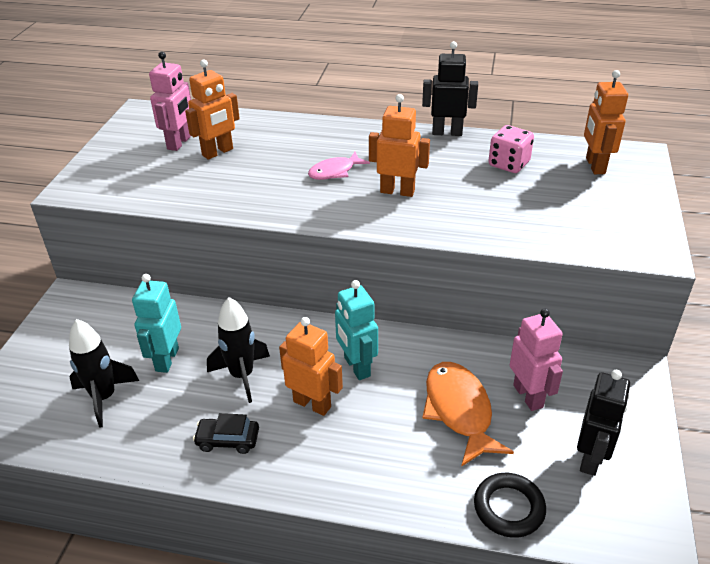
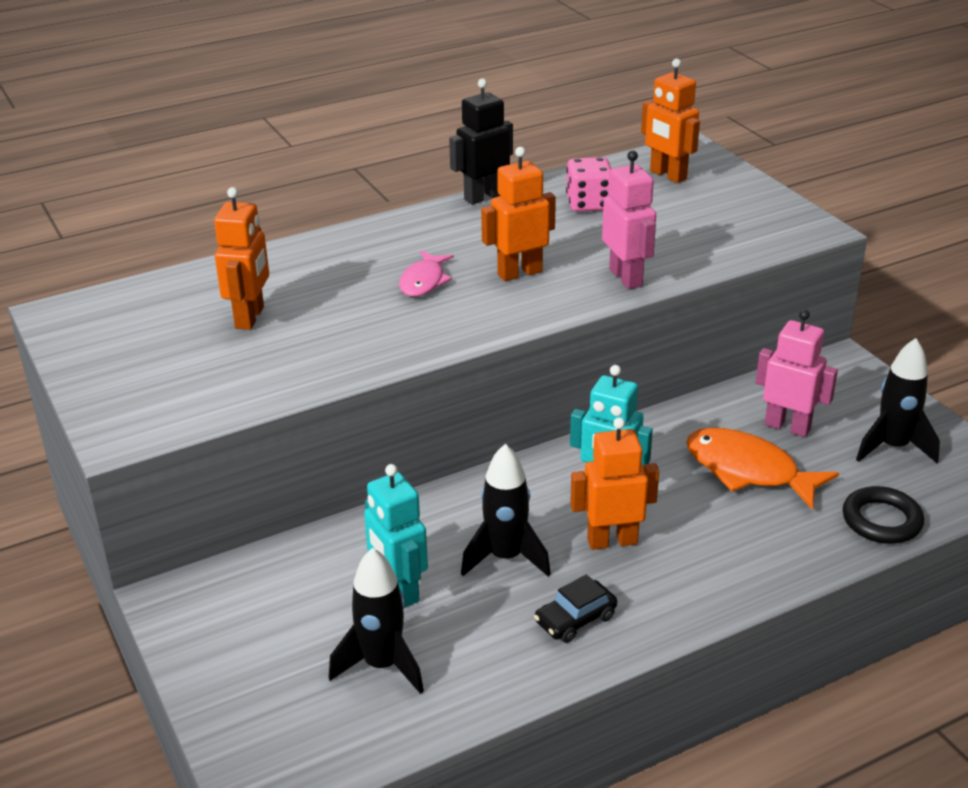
camera: 40 degrees left, 5 degrees down
pink robot [149,52,191,151] -> pink robot moved to [602,150,656,289]
black robot [577,370,630,476] -> black rocket [856,338,940,463]

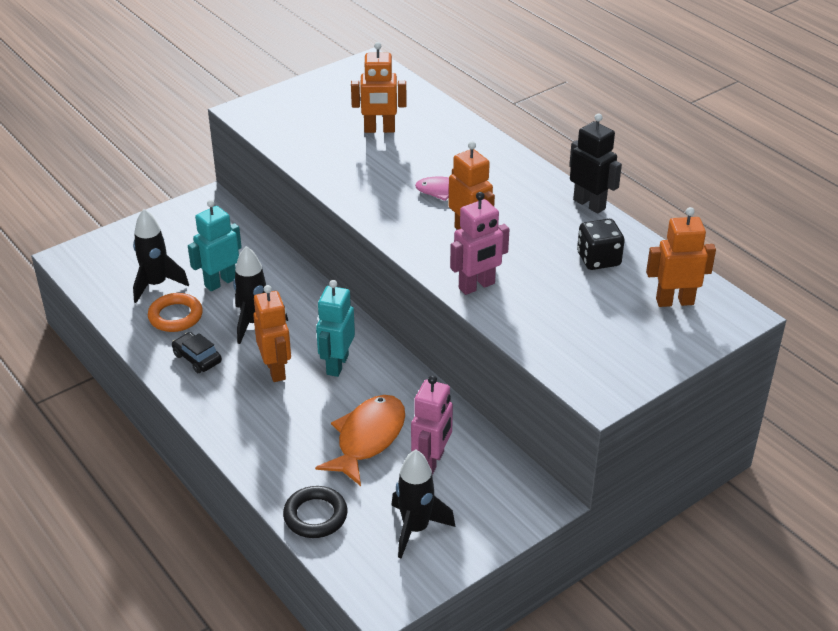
camera: 80 degrees right, 5 degrees up
pink dice [566,157,611,212] -> black dice [577,219,625,270]
orange robot [641,58,700,183] -> orange robot turned 45 degrees clockwise [646,207,716,307]
none -> orange ring [148,293,203,332]

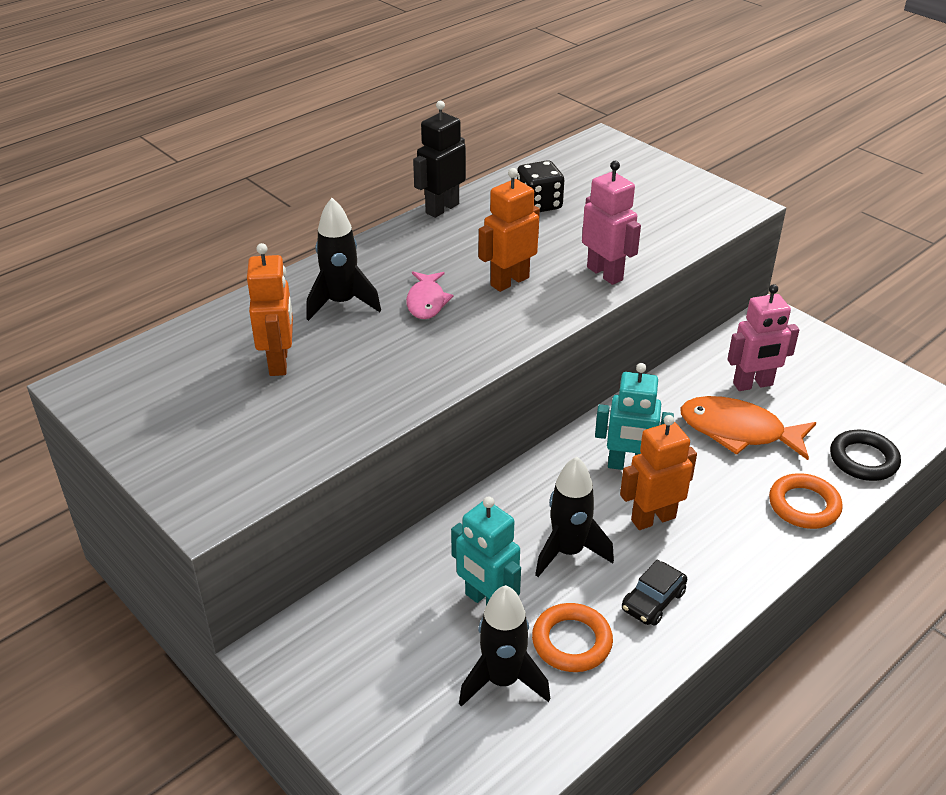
camera: 95 degrees left, 0 degrees up
black rocket [391,449,456,558] -> black rocket moved to [306,198,381,321]
pink robot [411,375,453,475] -> pink robot turned 150 degrees clockwise [728,284,799,391]
orange robot [646,207,716,307] -> none
none -> orange ring [769,473,843,529]

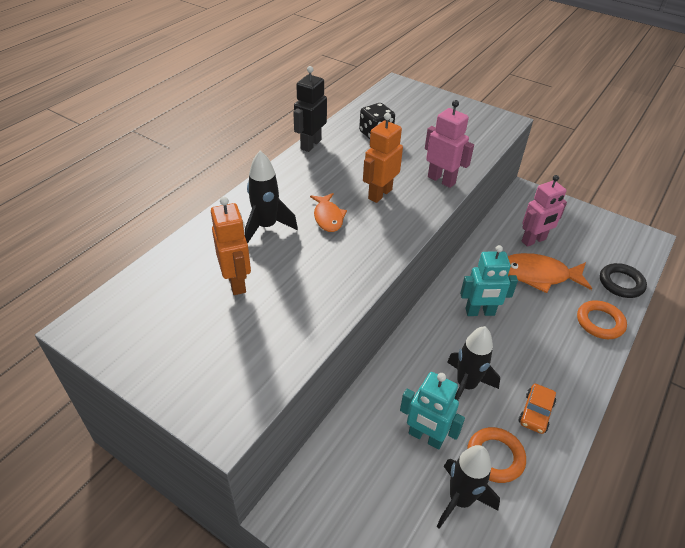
camera: 15 degrees left, 5 degrees up
pink fish [406,271,454,319] -> orange fish [310,193,347,232]
orange robot [620,415,697,530] -> none
black car [622,560,687,626] -> orange car [518,384,556,434]

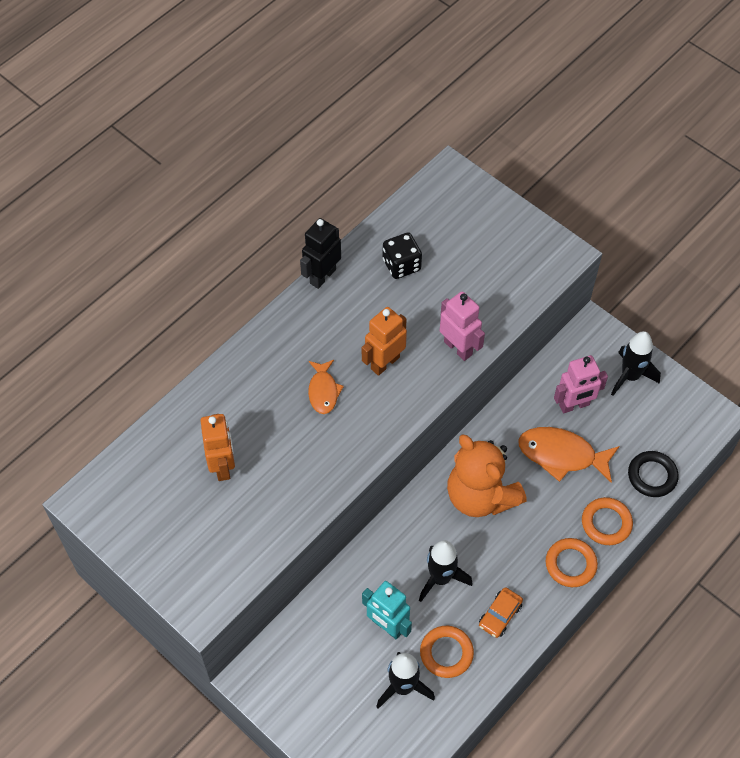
camera: 10 degrees right, 15 degrees up
black rocket [245,151,298,244] -> black rocket moved to [611,331,661,396]
turquoise robot [460,245,518,316] -> orange teddy bear [447,434,527,517]
none -> orange ring [546,538,598,587]

